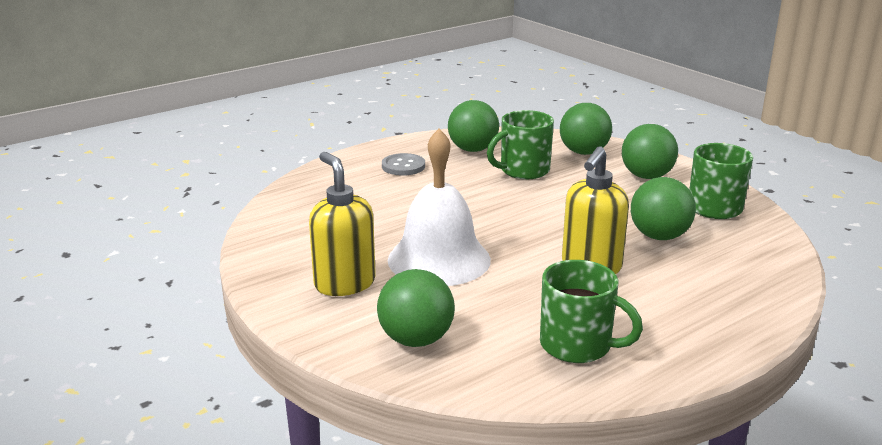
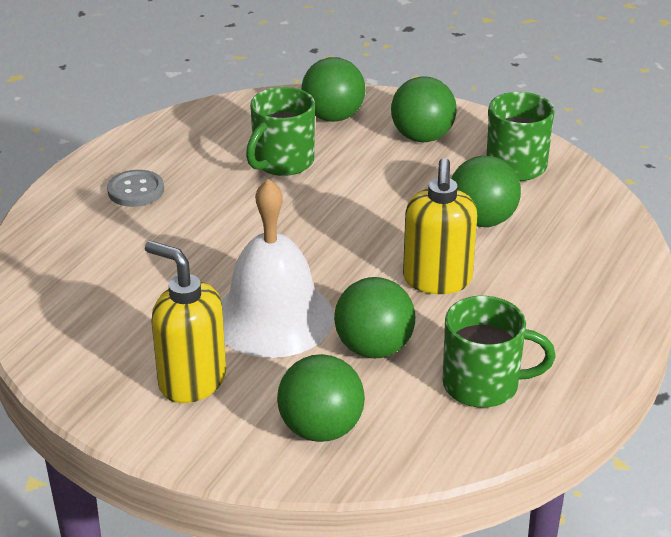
camera: 25 degrees left, 10 degrees up
green ball [448,100,499,152] -> green ball moved to [334,277,415,358]

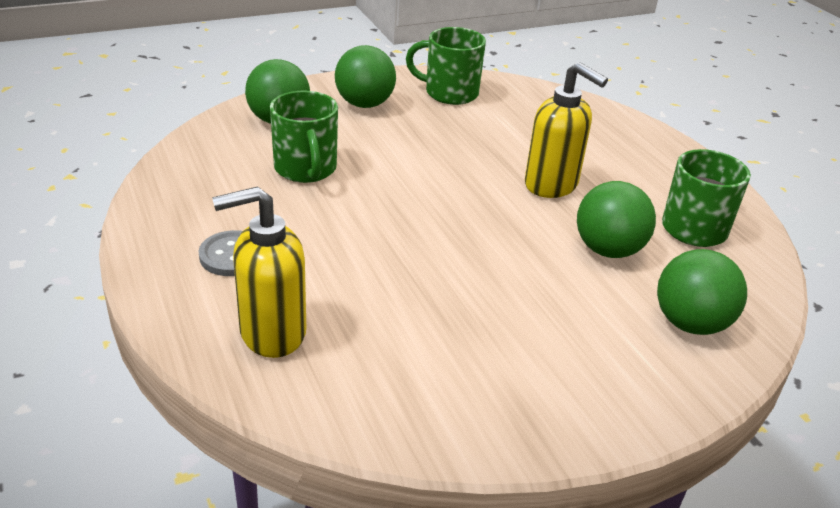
camera: 55 degrees left, 0 degrees up
yellow soap dispenser [145,241,226,403] -> yellow soap dispenser moved to [212,186,306,358]
white bell [221,179,334,358] -> none
green ball [451,156,521,227] -> none

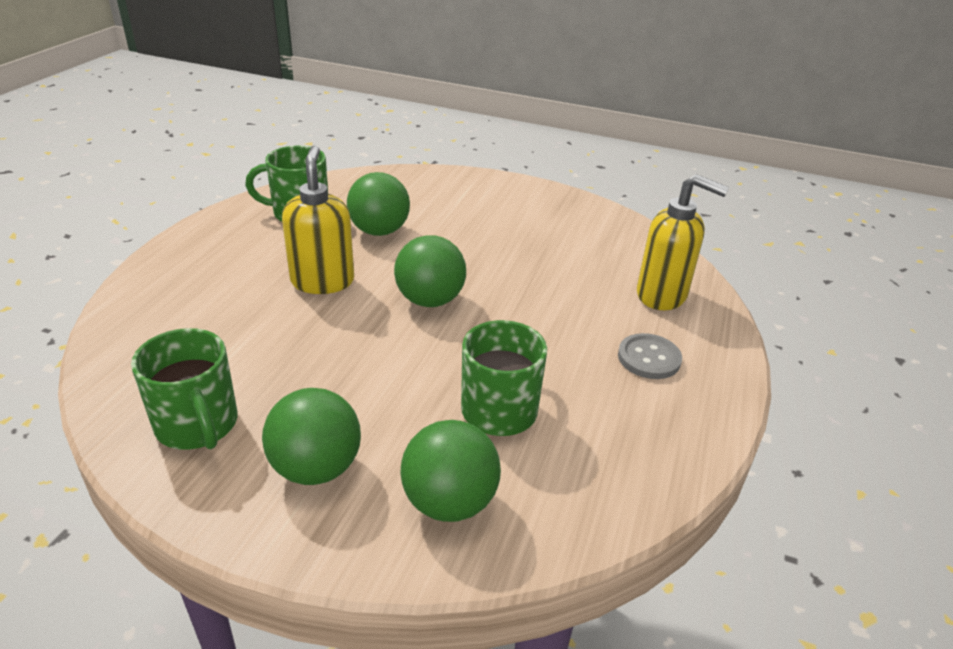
camera: 135 degrees left, 0 degrees up
green ball [657,249,747,335] -> green ball moved to [394,235,466,307]

